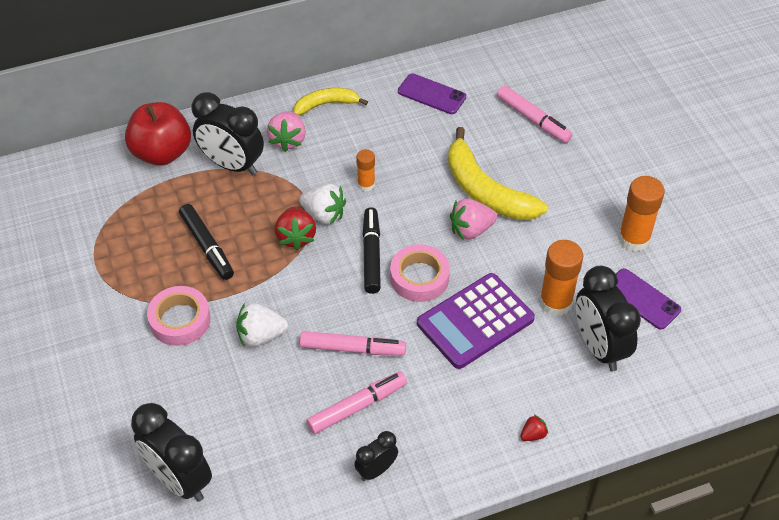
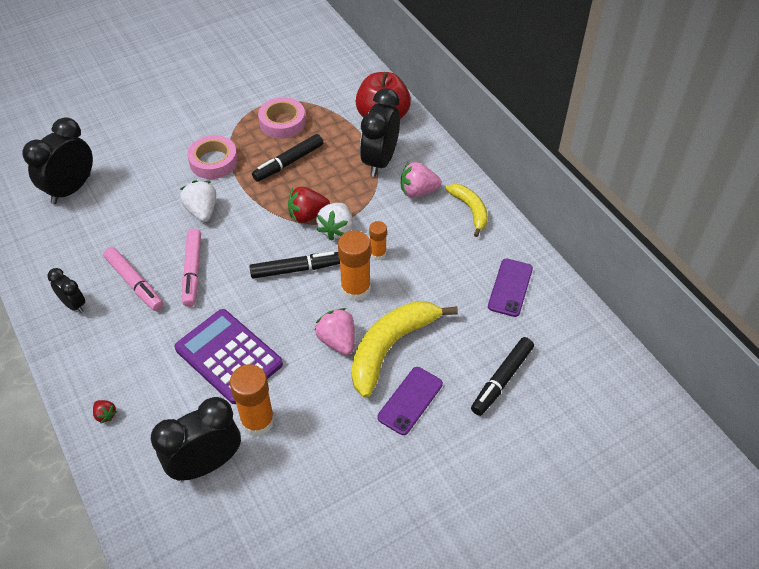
camera: 80 degrees right, 0 degrees up
pink tape [390,244,450,302] -> pink tape moved to [258,97,306,139]
pink marker [497,86,572,143] -> black marker [471,337,534,416]
purple phone [616,268,681,330] -> purple phone moved to [377,367,443,435]
orange glue stick [618,176,665,252] -> orange glue stick moved to [338,230,371,301]

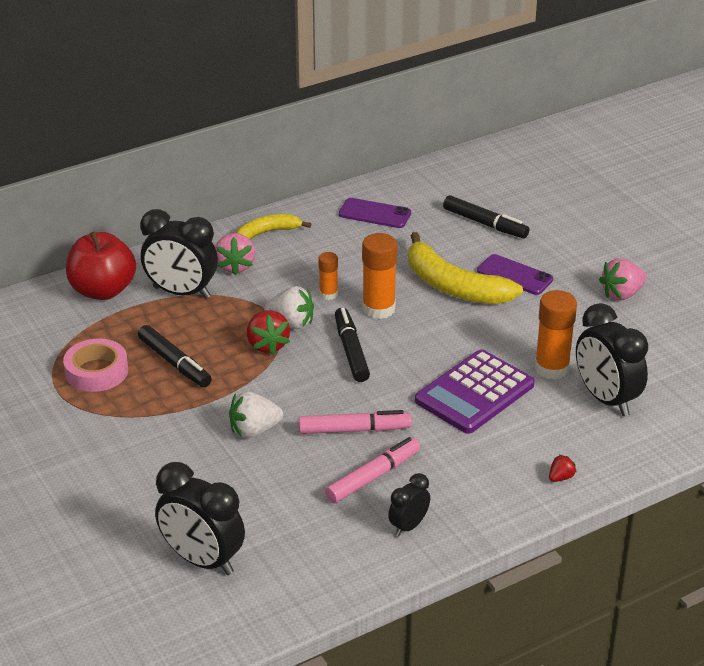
camera: 90 degrees left, 15 degrees down
pink tape [187,135,238,179] -> none
pink strawberry [315,308,355,355] -> pink strawberry moved to [599,258,647,300]

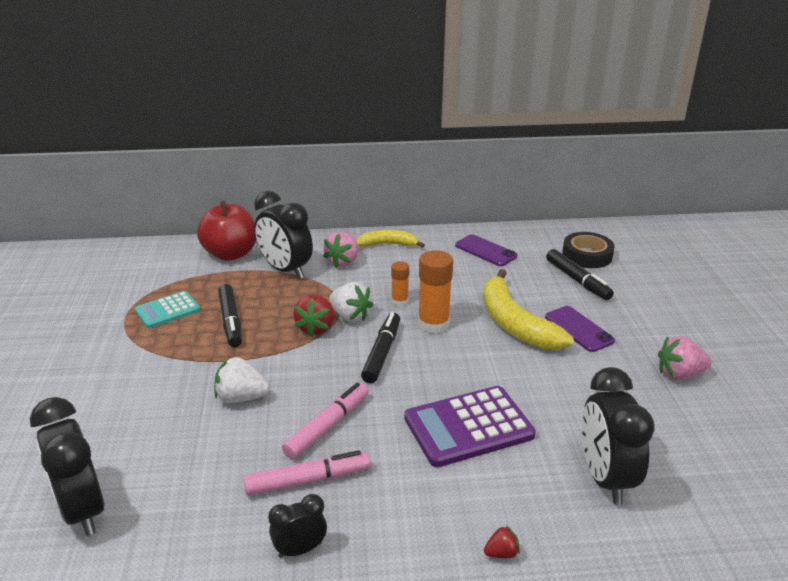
camera: 25 degrees right, 5 degrees down
pink tape [63,338,128,392] -> turquoise calculator [135,291,200,328]
pink marker [299,410,411,434] -> pink marker turned 75 degrees counterclockwise [282,382,369,459]
orange glue stick [535,290,577,380] -> none
none -> black tape [562,232,615,268]

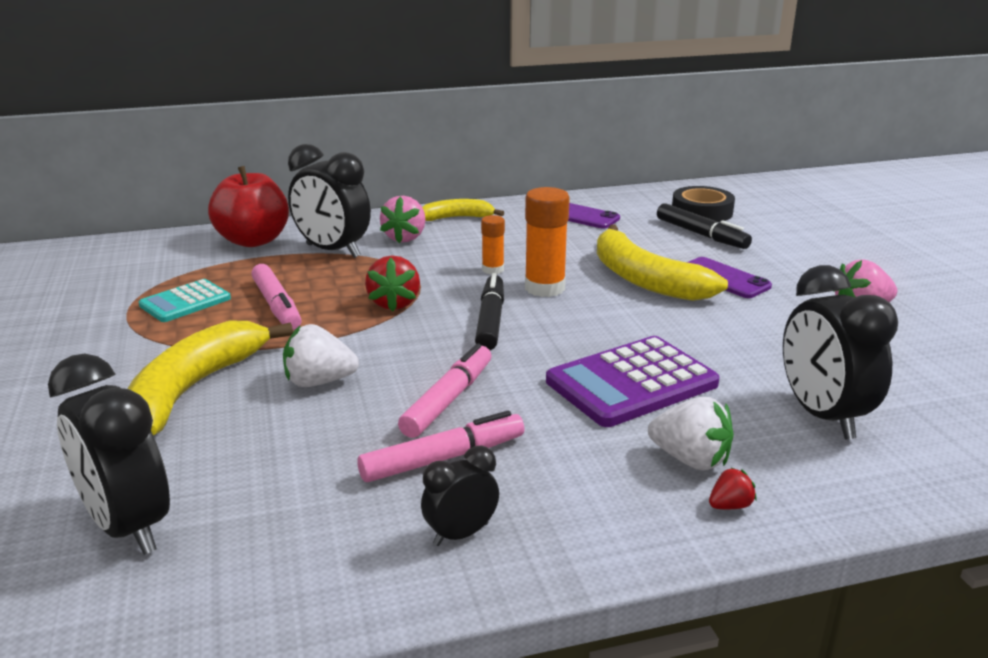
camera: 10 degrees left, 5 degrees down
black marker [218,284,242,347] -> pink marker [251,264,302,330]
white strawberry [329,282,373,322] -> white strawberry moved to [648,397,734,470]
none -> yellow banana [128,321,293,435]

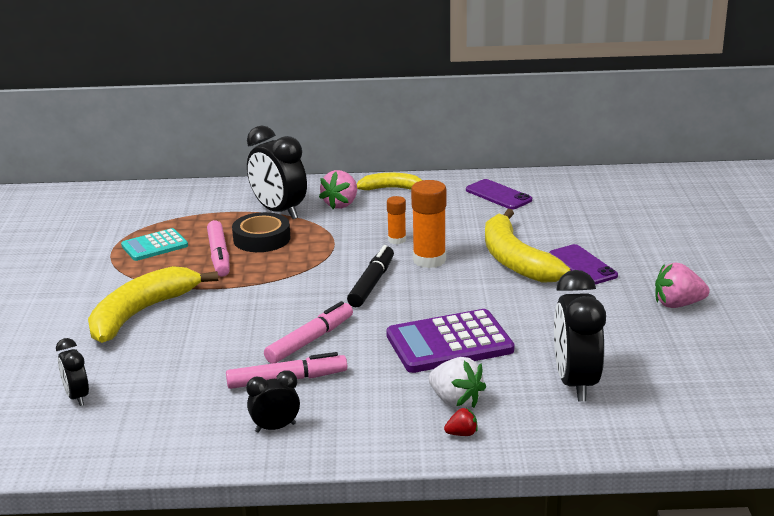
camera: 15 degrees right, 0 degrees up
black clock [48,354,170,555] -> black clock [56,338,89,406], size x0.54
red apple [208,166,289,247] -> none
white strawberry [283,324,359,387] -> none
red strawberry [365,256,420,312] -> none
black marker [657,203,752,249] -> none
black tape [672,186,735,222] -> black tape moved to [232,212,291,252]

